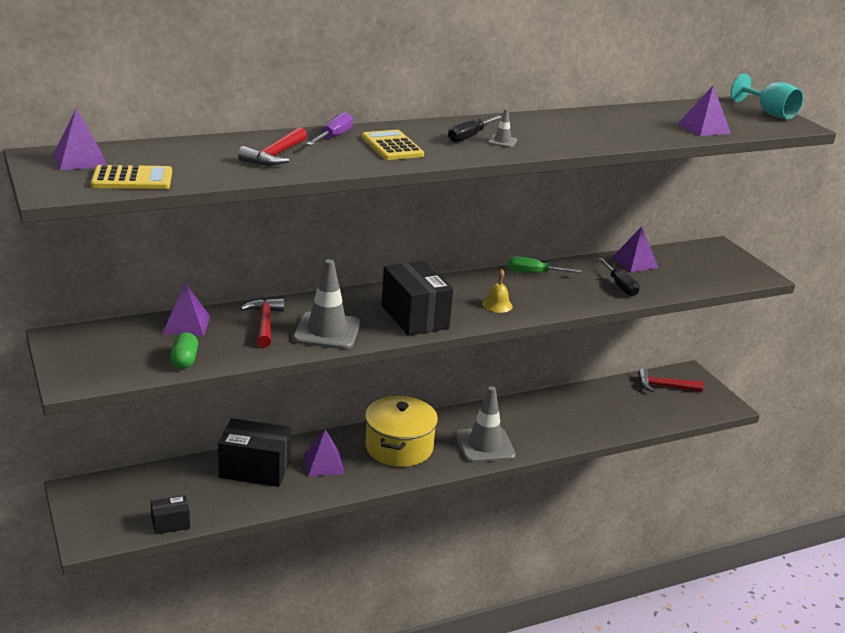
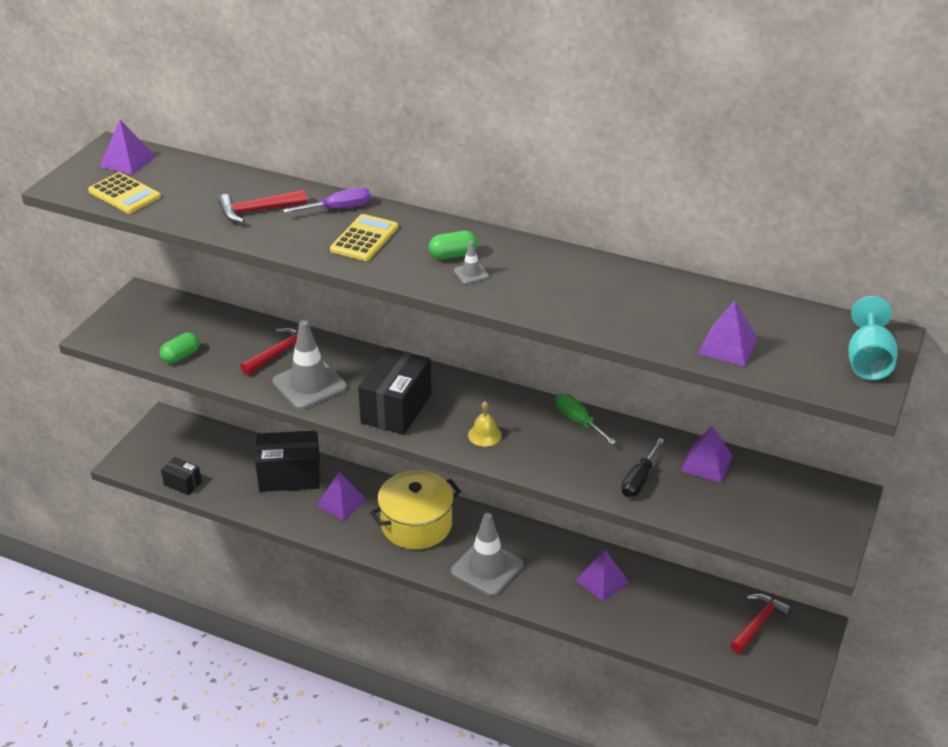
camera: 50 degrees right, 10 degrees up
purple pyramid [162,283,210,336] -> purple pyramid moved to [575,550,629,602]
black box [218,418,291,487] -> black box turned 60 degrees counterclockwise [255,431,320,492]
black screwdriver [448,116,502,142] -> green capsule [429,231,478,260]
red hammer [638,368,704,392] -> red hammer turned 75 degrees clockwise [730,593,792,653]

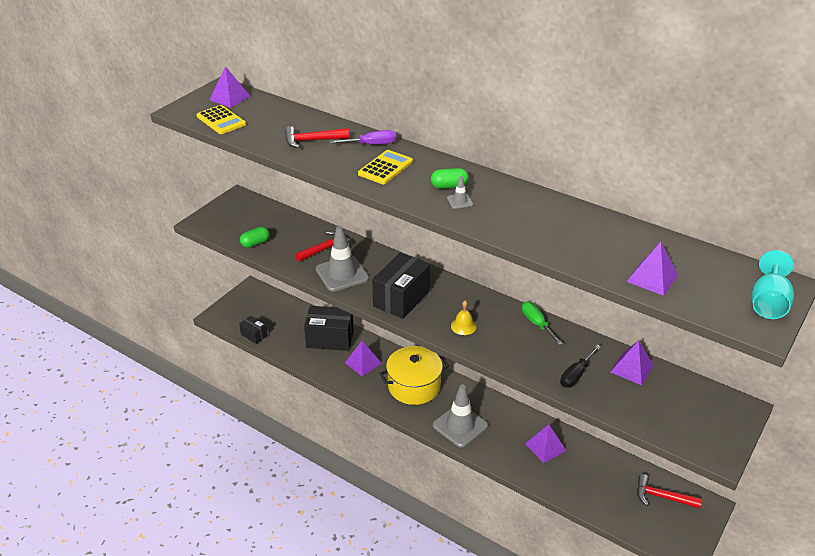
camera: 10 degrees right, 0 degrees up
red hammer [730,593,792,653] -> red hammer turned 120 degrees counterclockwise [637,474,702,509]

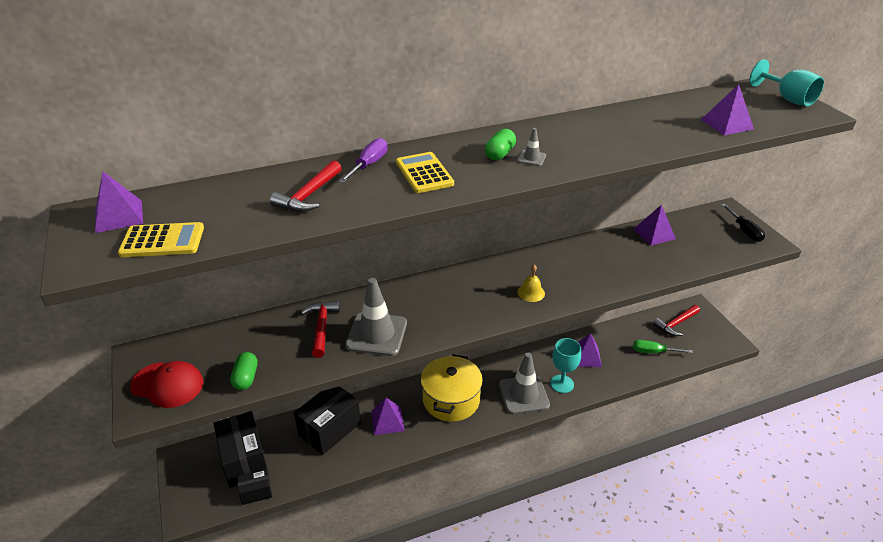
camera: 55 degrees left, 0 degrees up
black box [372,252,430,319] -> black box moved to [213,411,269,488]
green screwdriver [522,301,563,345] -> green screwdriver moved to [633,340,693,353]
black screwdriver [560,345,601,388] -> black screwdriver moved to [722,204,765,242]
none -> red cap [130,361,204,408]
none -> turquoise goblet [550,338,581,393]

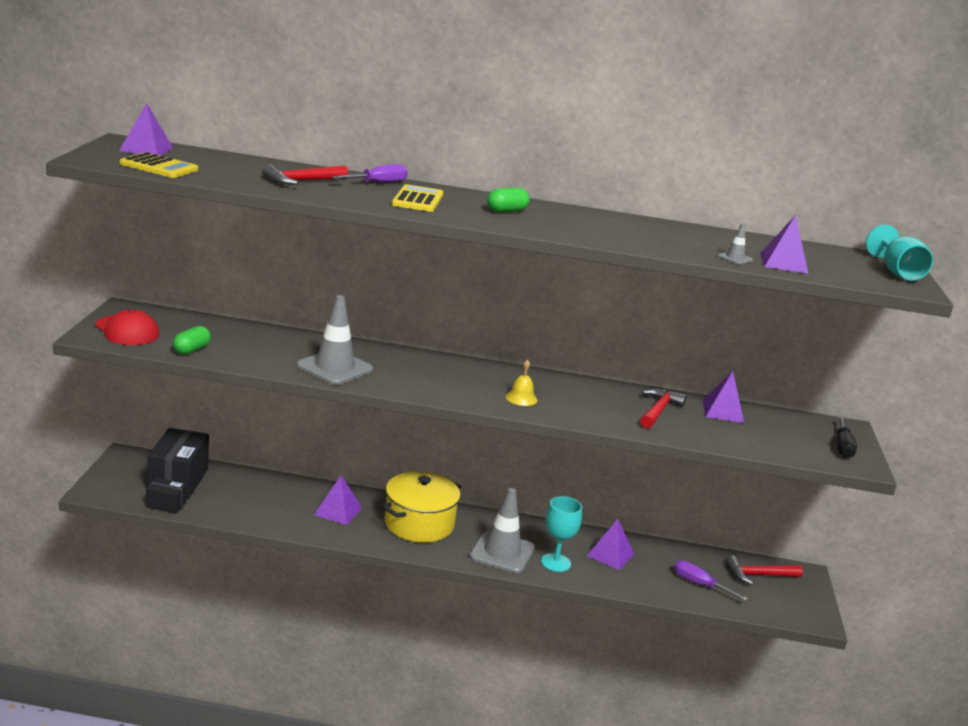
camera: 25 degrees right, 15 degrees down
black box [294,386,361,455] -> none
red hammer [300,301,340,358] -> red hammer moved to [640,388,687,429]
grey traffic cone [517,128,546,166] -> grey traffic cone moved to [718,223,753,265]
green screwdriver [633,340,693,353] -> purple screwdriver [674,560,748,601]

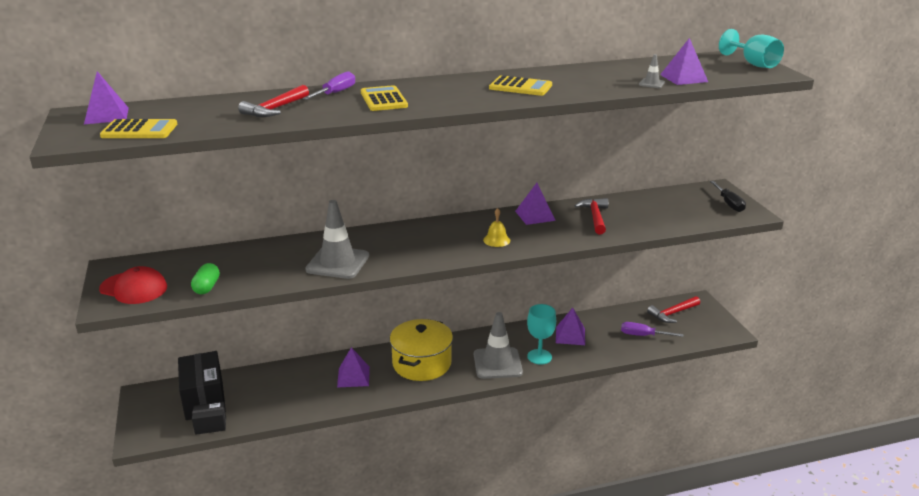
camera: 20 degrees left, 5 degrees up
green capsule [487,188,530,213] -> none
purple pyramid [703,371,744,423] -> purple pyramid moved to [515,183,556,225]
none -> yellow calculator [489,75,552,96]

